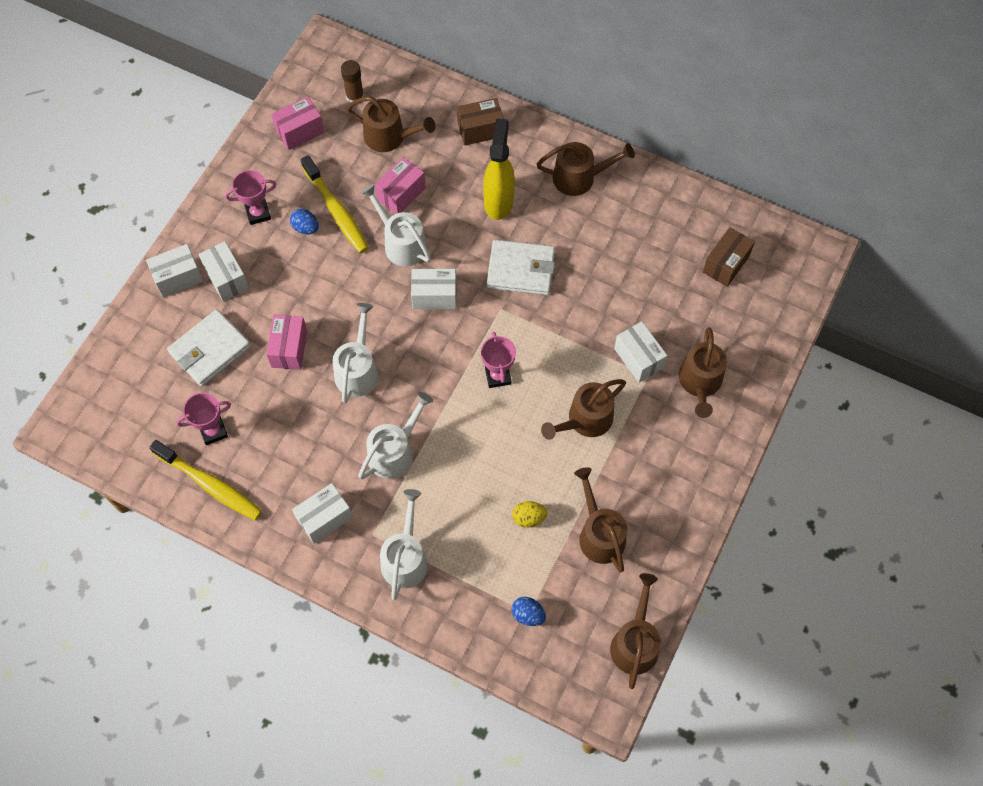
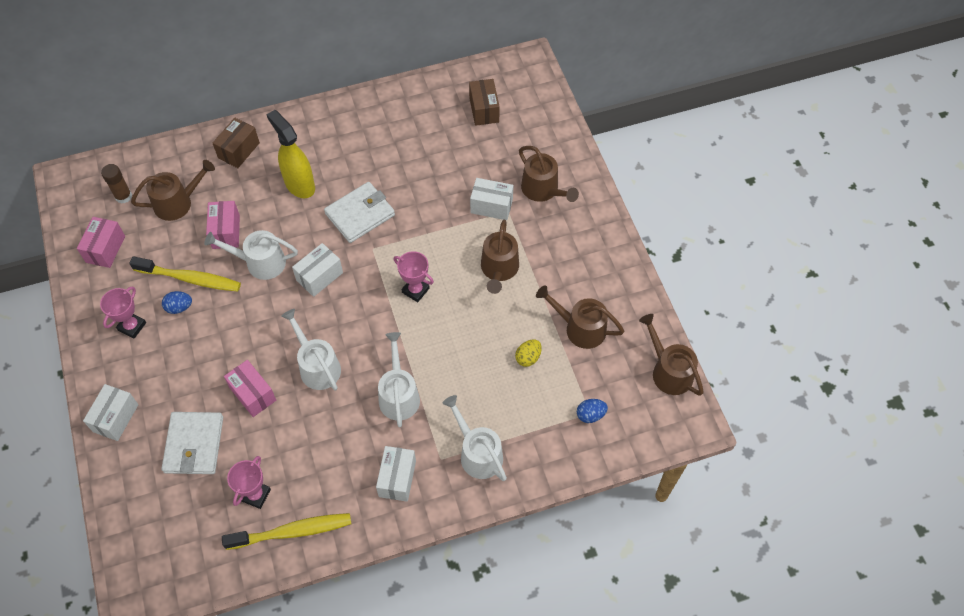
camera: 45 degrees left, 5 degrees down
white box [198,241,249,301] -> none
brown watering can [536,142,635,196] -> none

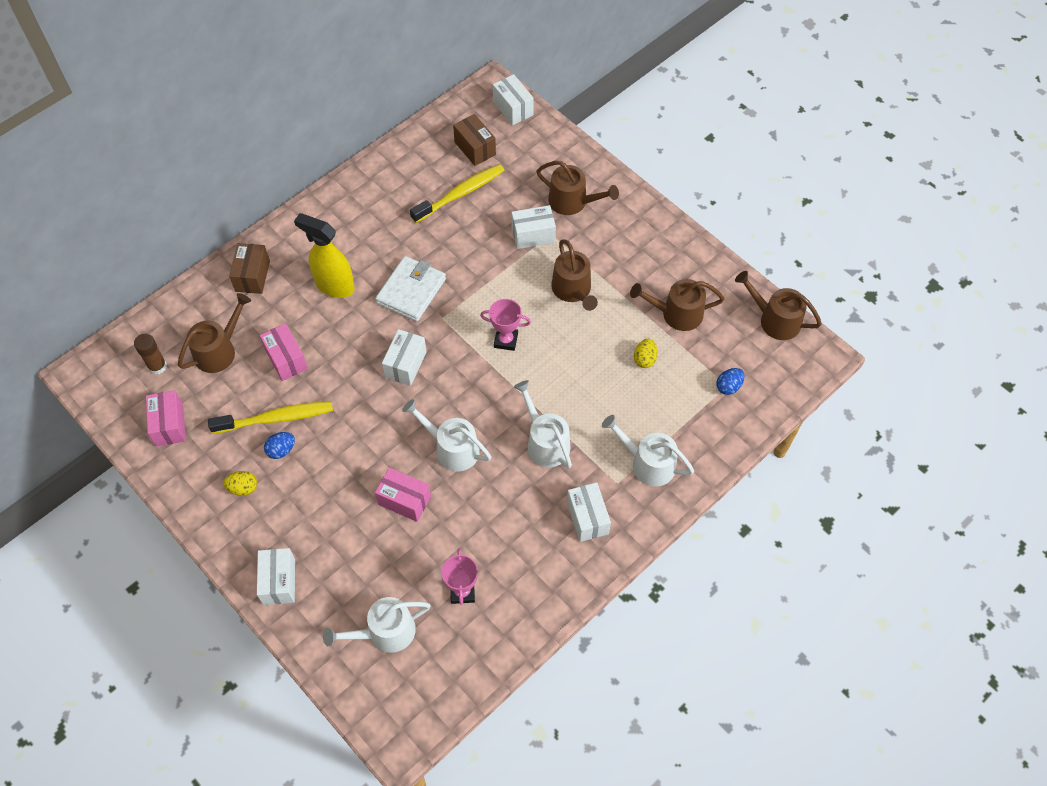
camera: 25 degrees left, 0 degrees up
pink trophy [100,286,146,339] -> yellow egg [223,471,257,496]
white wallet [161,412,223,474] -> none
white watering can [204,230,298,280] -> white watering can moved to [323,597,431,653]
yellow toothbrush [222,513,351,550] -> yellow toothbrush moved to [410,164,505,223]
none -> white box [493,74,534,125]

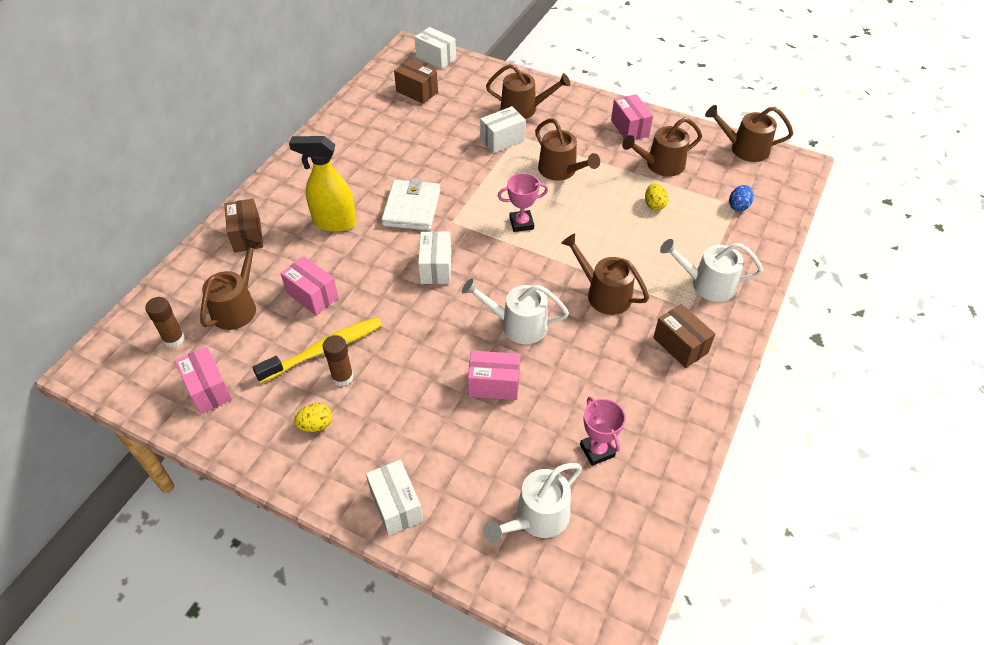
camera: 20 degrees left, 10 degrees down
blue egg [264,432,295,459] -> brown glue stick [323,335,353,386]
yellow toothbrush [410,164,505,223] -> none
white watering can [514,380,572,469] -> brown watering can [561,234,649,315]
white box [567,482,611,542] -> brown box [653,304,715,368]
none -> pink box [611,94,653,140]

